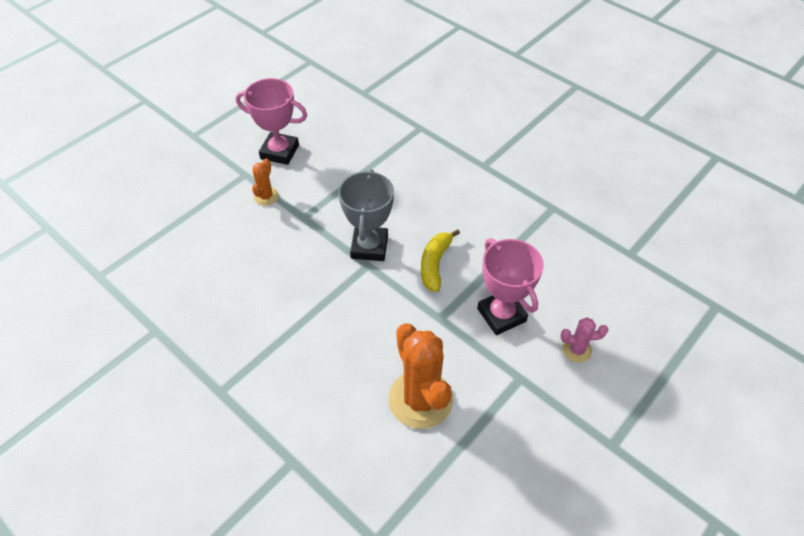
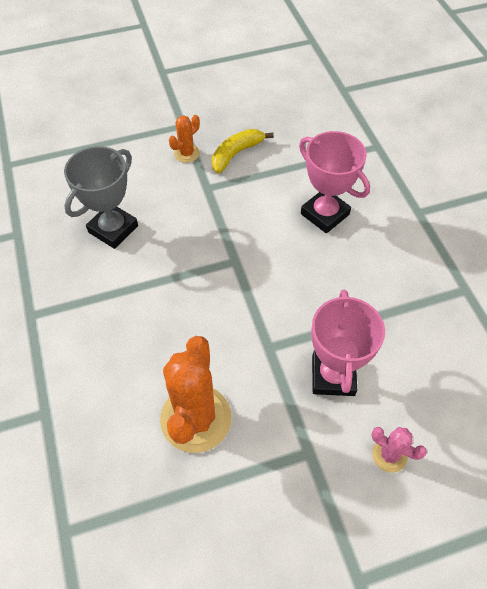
camera: 30 degrees right, 5 degrees up
pink trophy [236,78,307,165] -> pink trophy moved to [299,131,370,233]
grey trophy [338,169,394,261] -> grey trophy moved to [64,146,138,249]
yellow banana [421,229,460,292] -> yellow banana moved to [212,129,274,173]

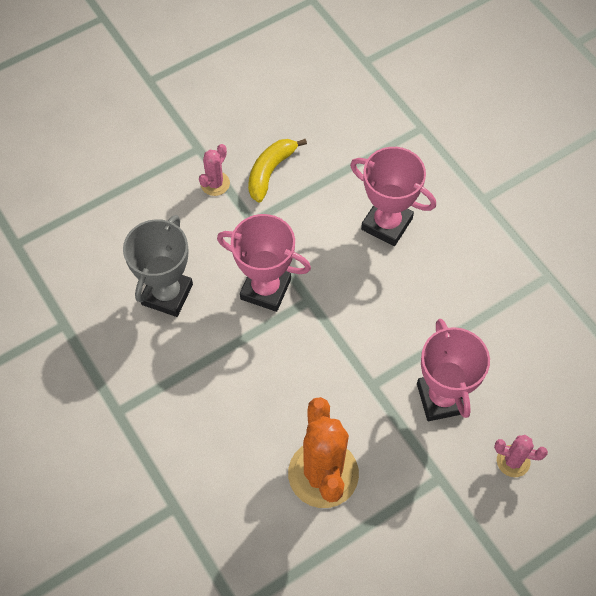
camera: 15 degrees left, 5 degrees up
orange cactus [169,115,200,163] -> pink cactus [199,144,230,196]
none -> pink trophy [217,214,311,312]

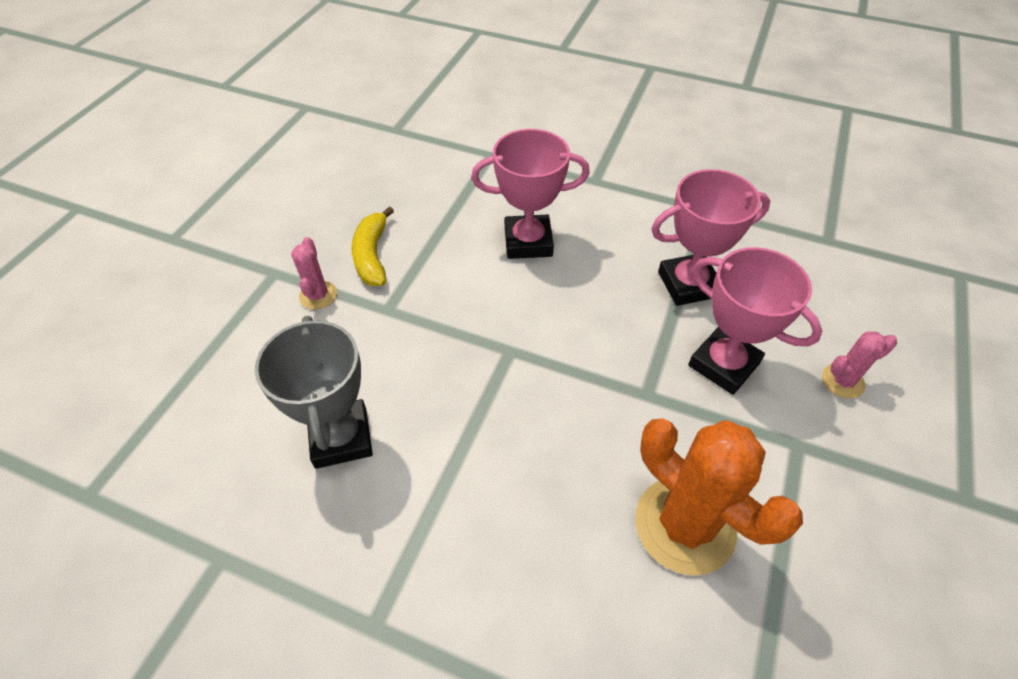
camera: 35 degrees left, 10 degrees down
pink trophy [217,214,311,312] -> pink trophy moved to [651,169,770,306]

